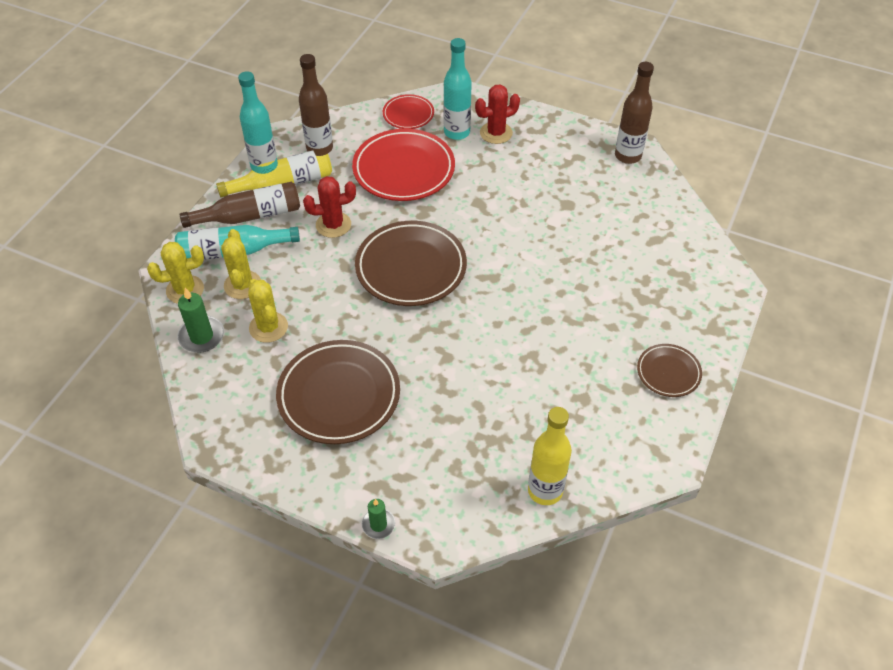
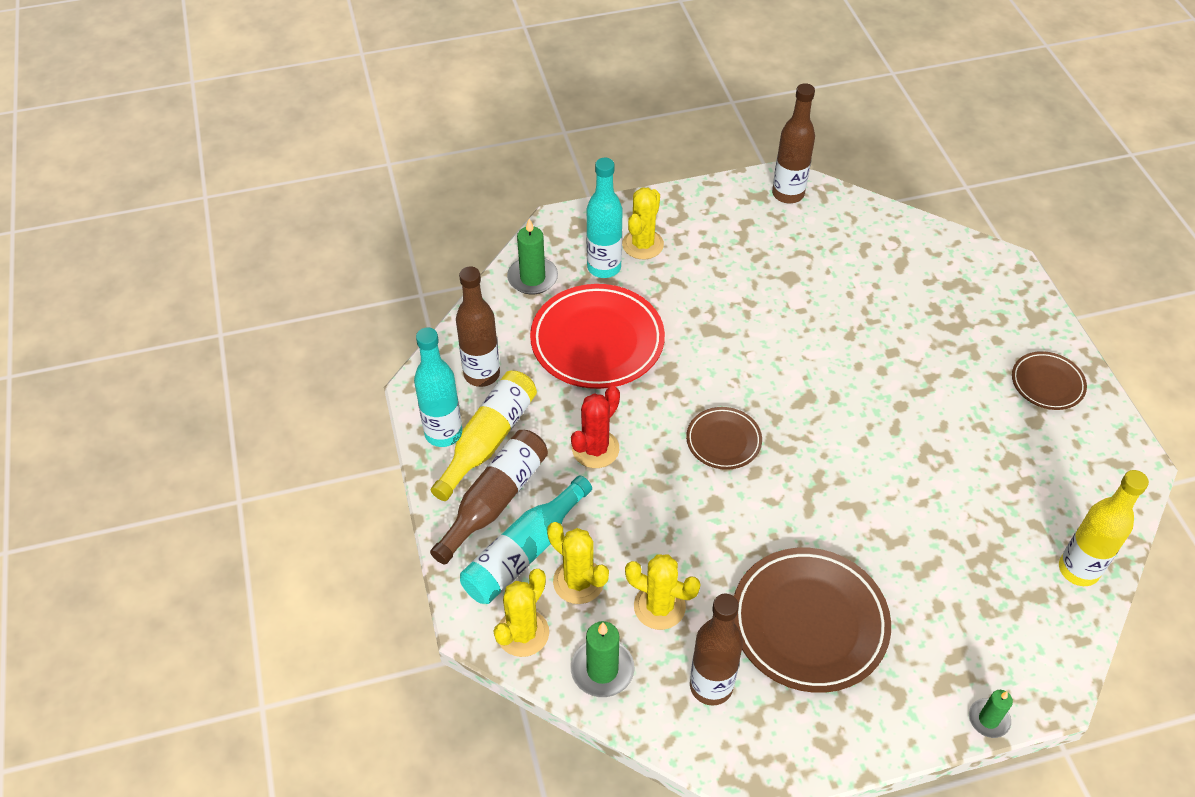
camera: 40 degrees left, 0 degrees up
brown plate [355,221,467,306] -> brown plate [686,407,762,470], size x0.53
red plate [383,94,434,129] -> green candle [507,219,558,295]
red cactus [475,85,520,144] -> yellow cactus [622,187,664,259]
none -> brown bottle [690,594,743,706]

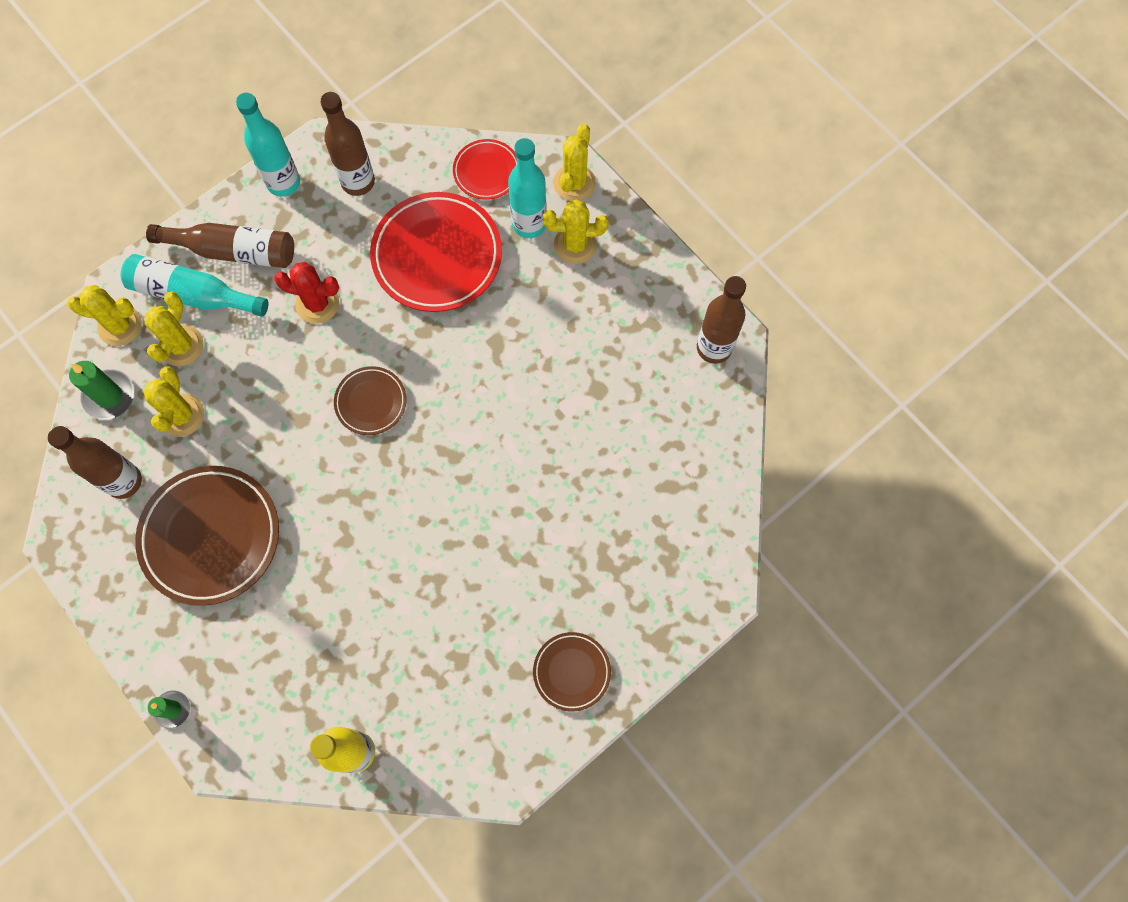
camera: 65 degrees right, 20 degrees up
yellow bottle [431,371,537,501] -> none
green candle [507,219,558,295] -> red plate [453,139,517,200]
none -> yellow cactus [553,124,596,201]

